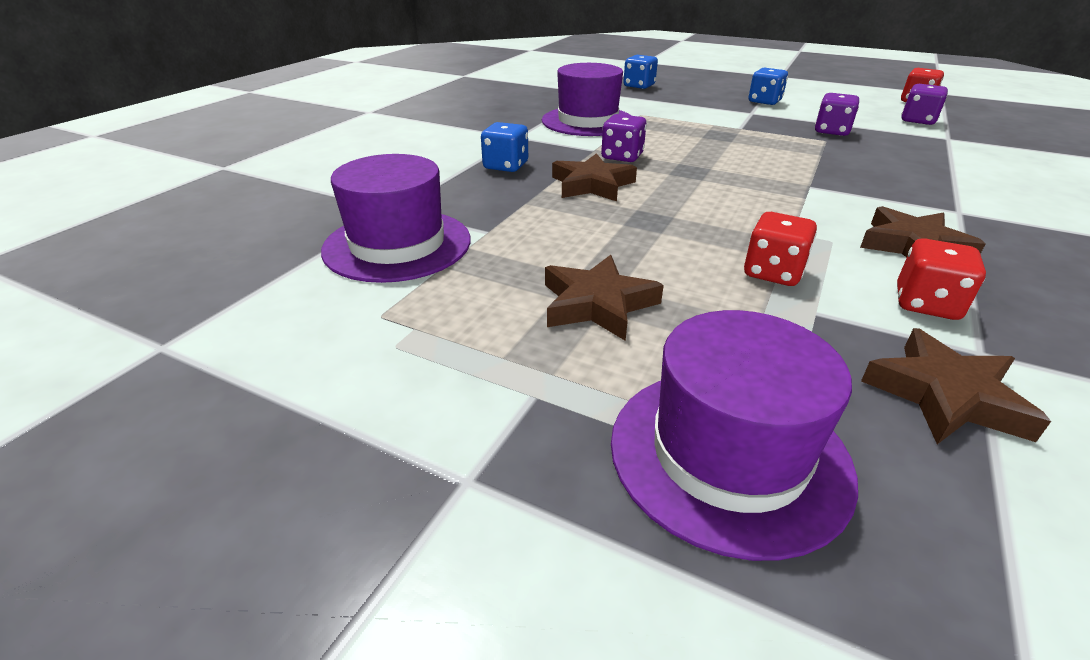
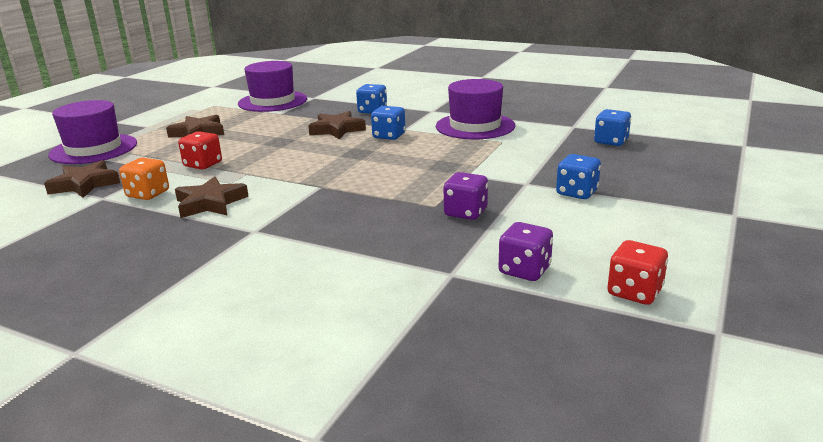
camera: 90 degrees right, 10 degrees down
purple dice [601,114,647,162] -> blue dice [371,106,406,140]
red dice [897,238,986,320] -> orange dice [119,158,169,200]

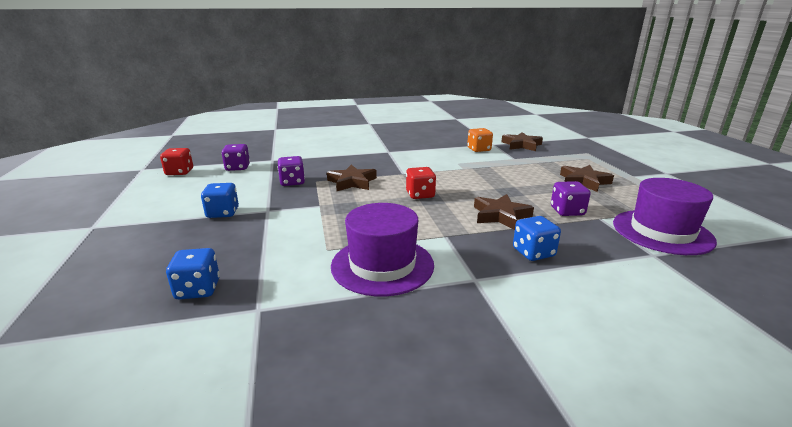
camera: 140 degrees right, 0 degrees up
purple hat [48,100,137,164] -> none
brown star [175,176,249,218] -> brown star moved to [327,164,377,191]
red dice [178,131,222,170] -> red dice moved to [406,167,436,199]
blue dice [371,106,406,140] -> none
none -> purple dice [551,181,591,216]

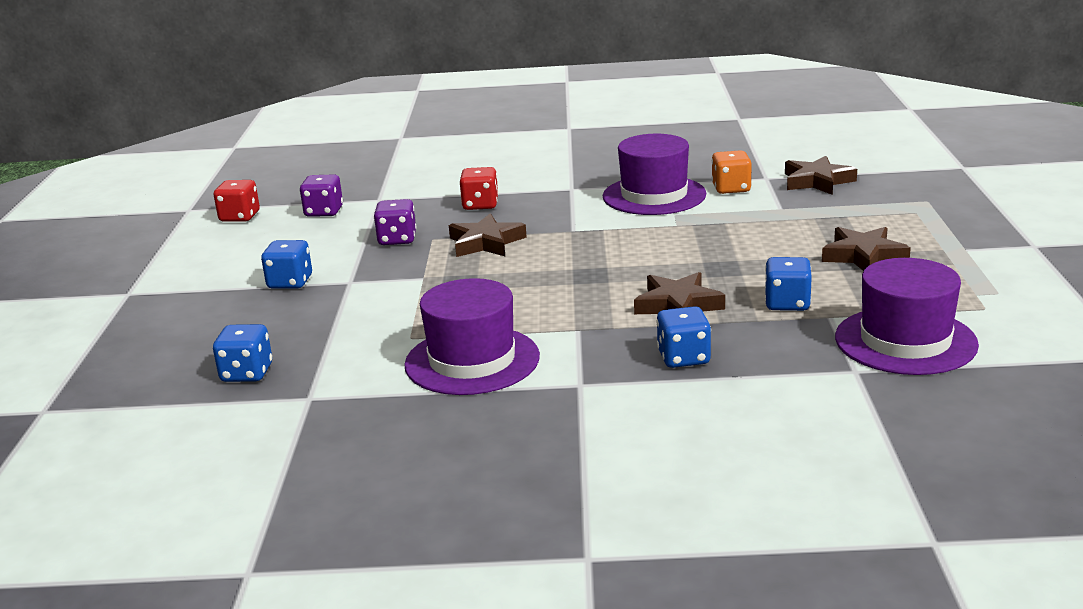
camera: 15 degrees right, 0 degrees up
red dice [406,167,436,199] -> red dice moved to [460,167,499,210]
purple dice [551,181,591,216] -> blue dice [765,257,812,311]
none -> purple hat [603,134,706,215]

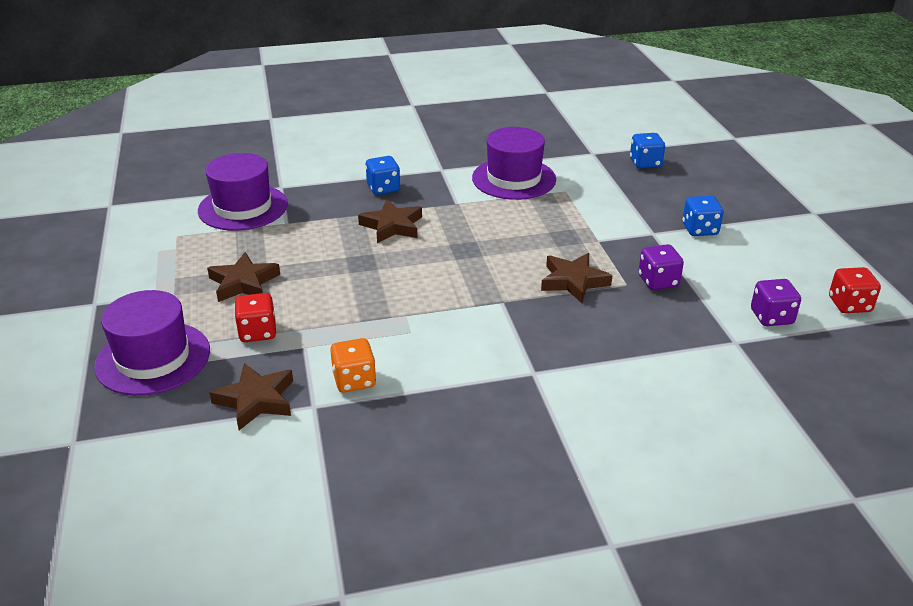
camera: 165 degrees right, 10 degrees up
red dice [460,167,499,210] -> red dice moved to [234,293,276,342]
purple hat [603,134,706,215] -> purple hat moved to [94,290,210,396]
blue dice [765,257,812,311] -> none

